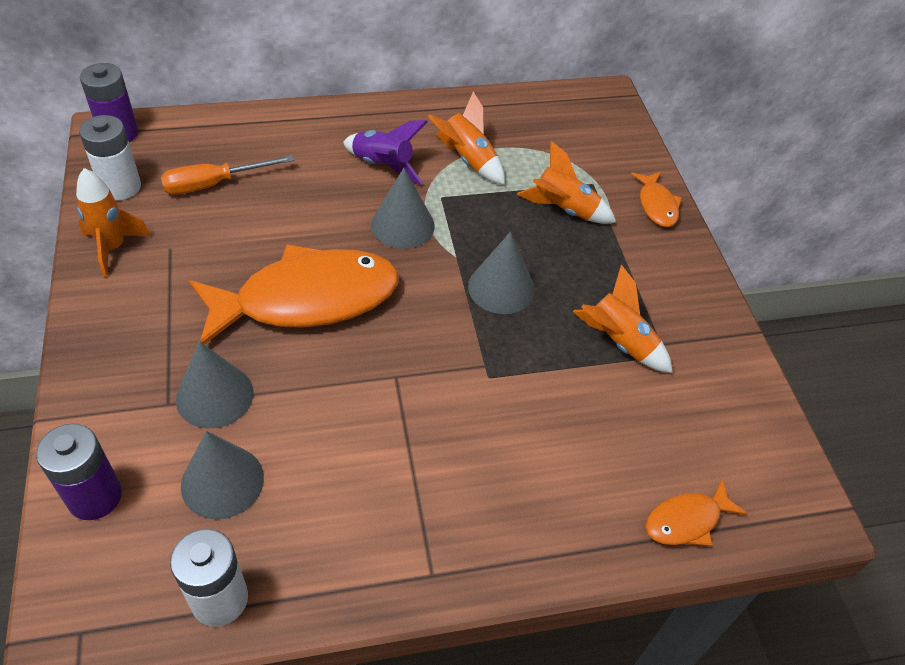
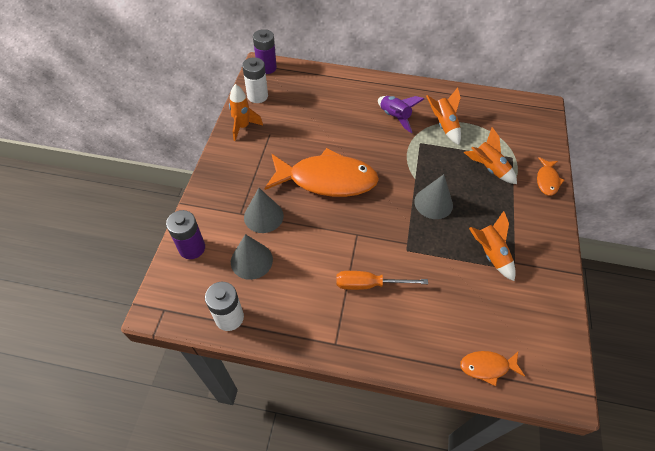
camera: 25 degrees right, 5 degrees up
orange screwdriver [161,155,294,195] -> orange screwdriver moved to [336,271,428,290]
grey cone [371,168,435,249] -> none

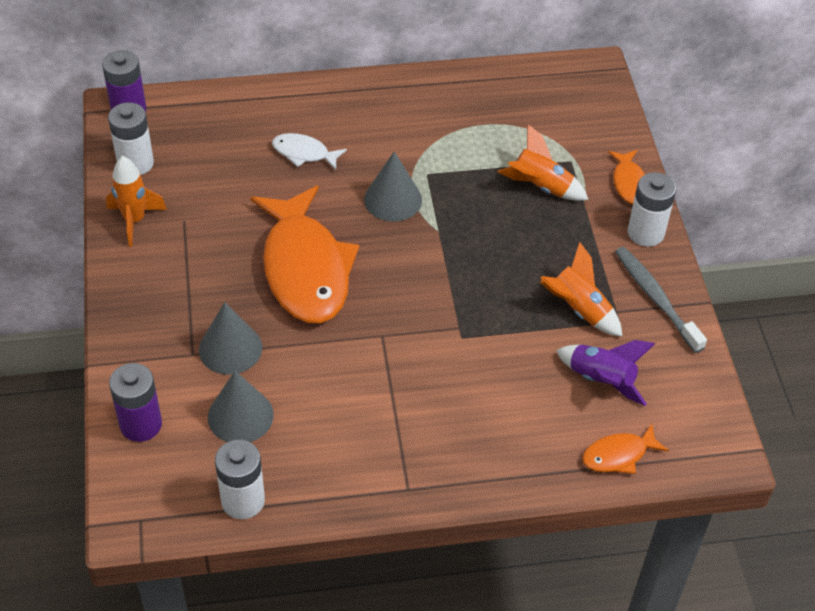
camera: 20 degrees left, 5 degrees down
orange fish [264,148,379,197] -> orange fish turned 90 degrees clockwise [250,185,359,323]
orange screwdriver [336,271,428,290] -> none
purple rocket [378,96,424,133] -> purple rocket moved to [556,340,655,406]
grey cone [414,174,453,219] -> grey cone moved to [364,151,422,222]
orange rocket [426,87,461,145] -> none
none -> white fish [272,133,347,170]
none -> grey toothbrush [615,247,707,353]
none -> white battery [628,172,676,247]

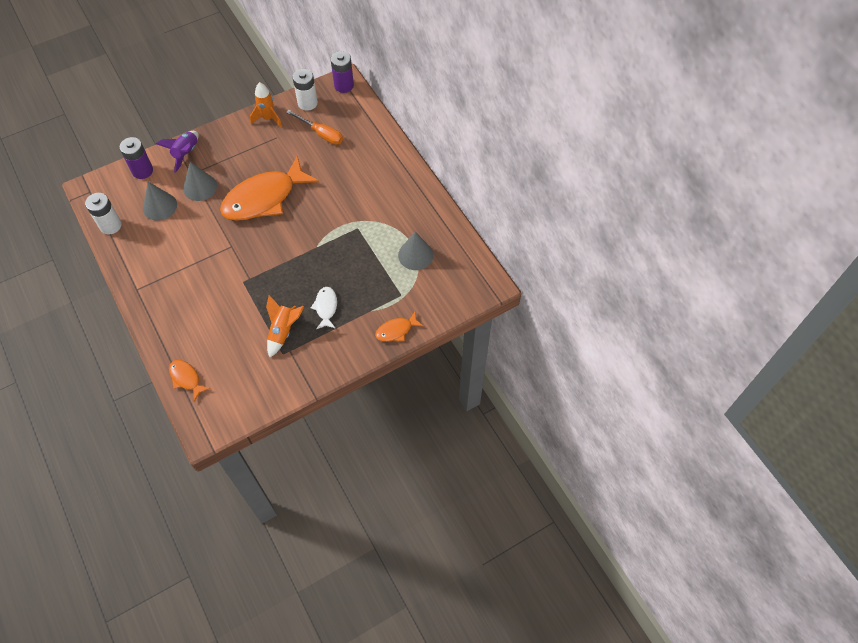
camera: 70 degrees right, 10 degrees up
white fish [272,133,347,170] -> white fish moved to [311,287,337,329]
grey cone [364,151,422,222] -> grey cone moved to [398,232,433,270]
orange rocket [498,124,589,201] -> none
purple rocket [556,340,655,406] -> purple rocket moved to [156,131,199,173]
grey toothbrush [615,247,707,353] -> none
white battery [628,172,676,247] -> none
none -> orange screwdriver [286,110,343,145]

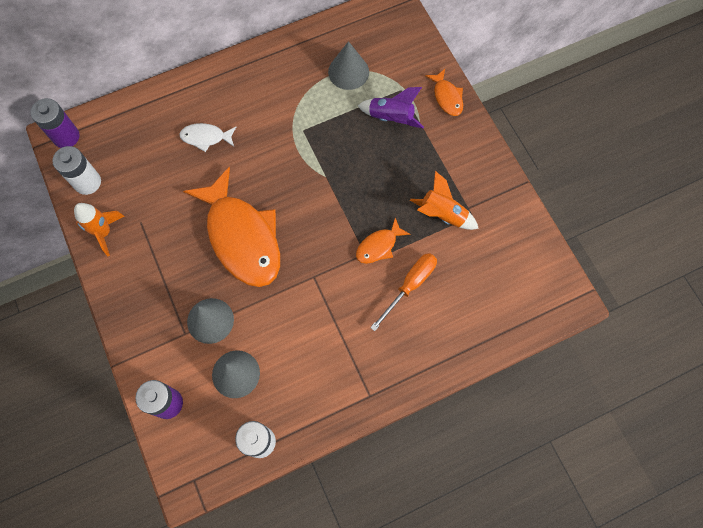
camera: 85 degrees left, 10 degrees up
purple rocket [156,131,199,173] -> purple rocket moved to [358,87,424,128]
orange fish [169,360,210,401] -> orange fish moved to [356,218,411,264]
orange screwdriver [286,110,343,145] -> orange screwdriver moved to [370,253,437,331]
white fish [311,287,337,329] -> white fish moved to [179,123,236,152]

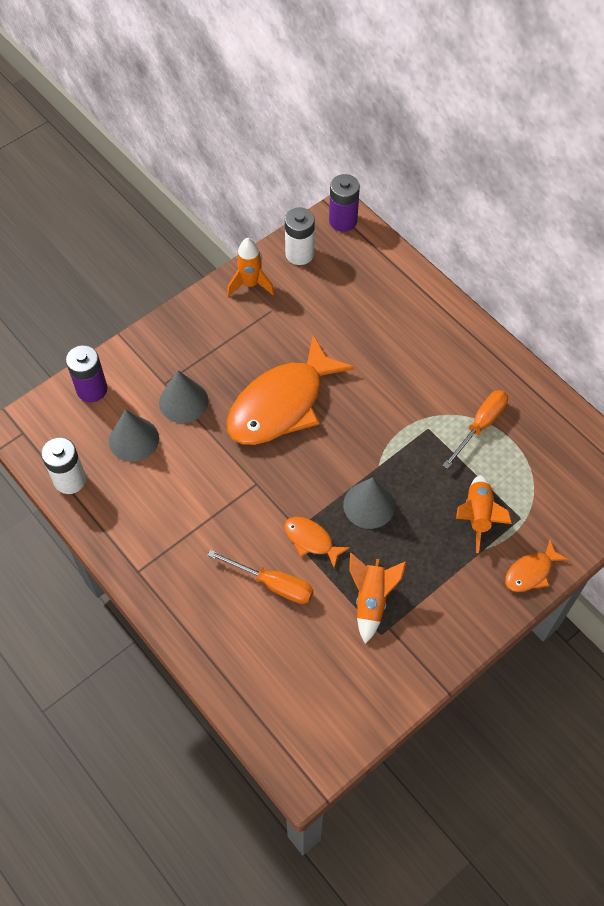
camera: 75 degrees right, 10 degrees down
white fish [179,123,236,152] -> none
grey cone [328,41,369,90] -> grey cone moved to [343,477,395,529]
purple rocket [358,87,424,128] -> orange rocket [456,475,512,553]
none -> orange screwdriver [442,390,508,469]

